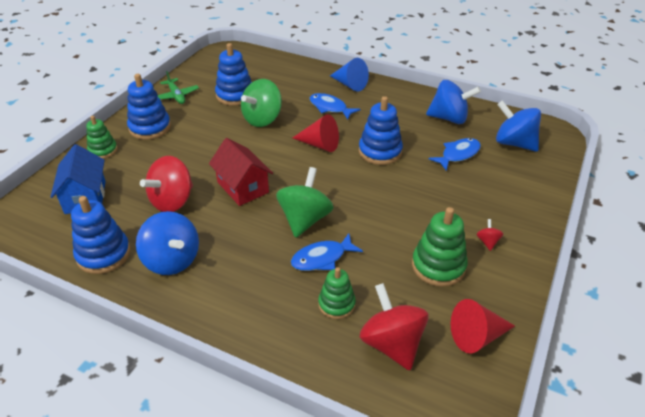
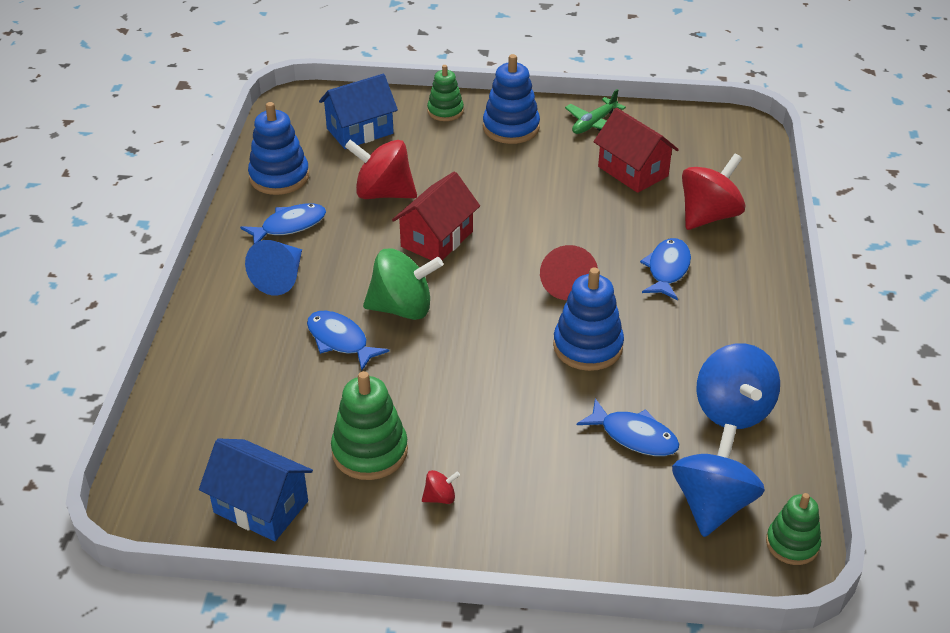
camera: 70 degrees right, 0 degrees up
blue spinning top [136,211,199,275] -> blue fish [240,203,326,244]
blue stacking toy [215,43,252,106] -> red house [594,108,679,193]
green spinning top [241,79,282,127] -> none
green stacking toy [318,267,356,319] -> green stacking toy moved to [766,493,821,565]
blue cone [330,58,369,92] -> blue cone moved to [245,240,302,296]
red spinning top [360,283,429,370] -> red spinning top moved to [682,153,745,230]
red cone [451,299,515,353] -> blue house [199,438,313,541]

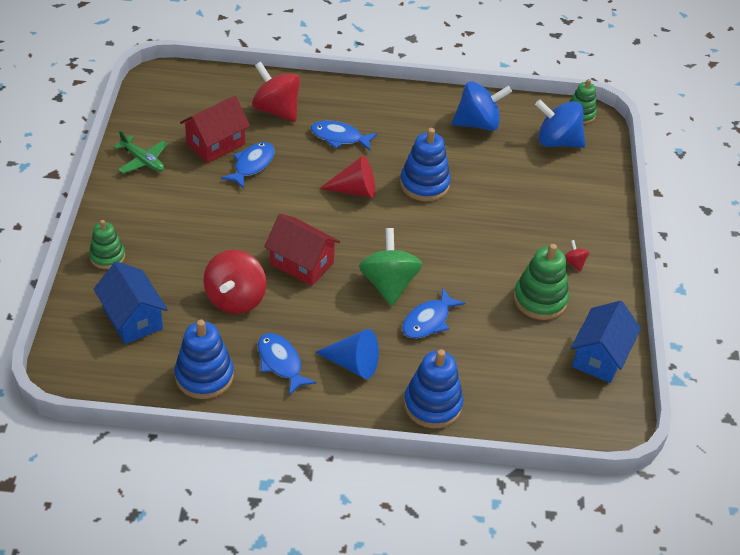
camera: 95 degrees left, 5 degrees up
blue stacking toy [483,54,540,144] -> blue stacking toy moved to [404,349,463,428]
blue fish [577,399,679,456] -> blue fish moved to [221,142,275,189]

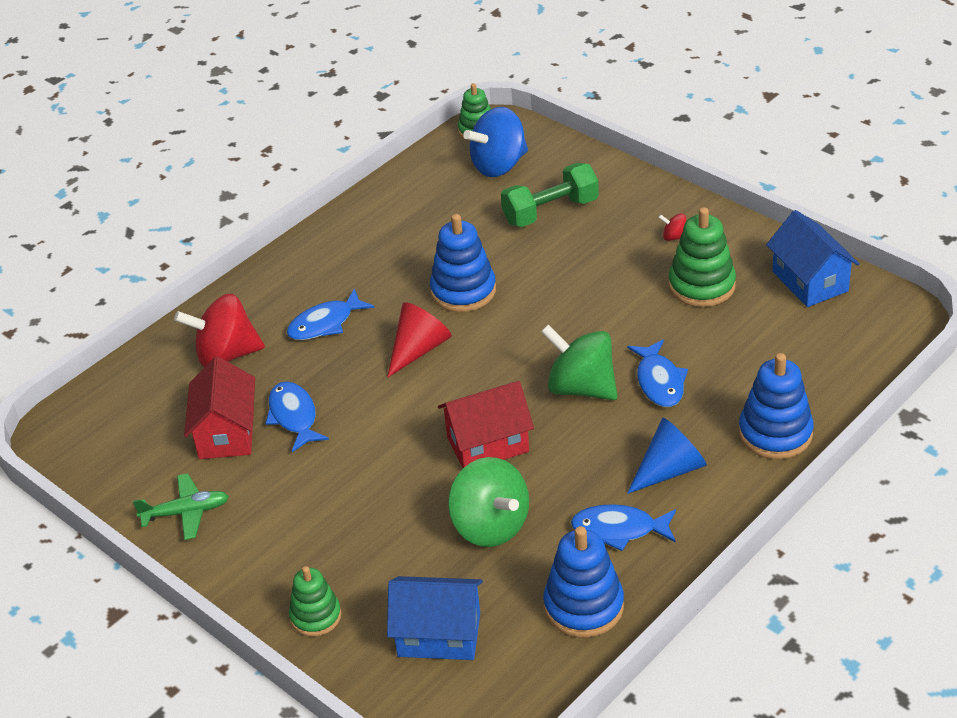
camera: 45 degrees left, 5 degrees down
red spinning top [203,250,266,314] -> green spinning top [448,457,529,547]
blue spinning top [452,81,512,131] -> none
none -> green dumbbell [501,163,599,227]

